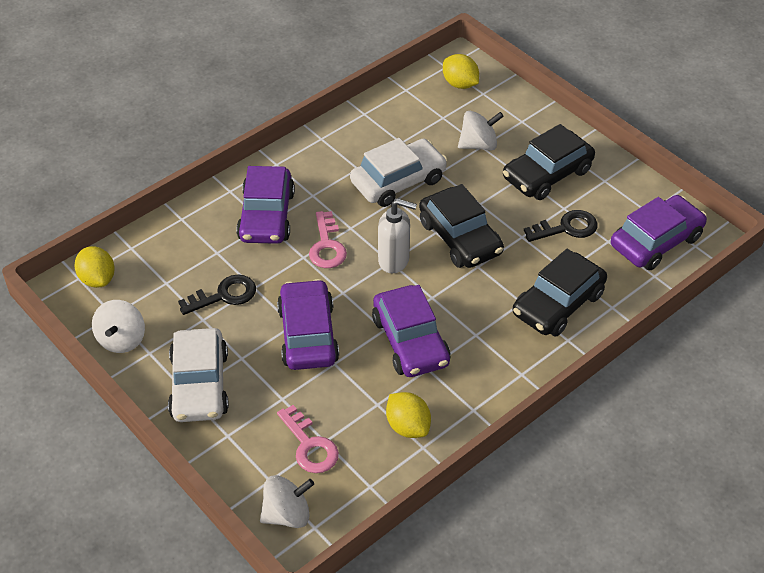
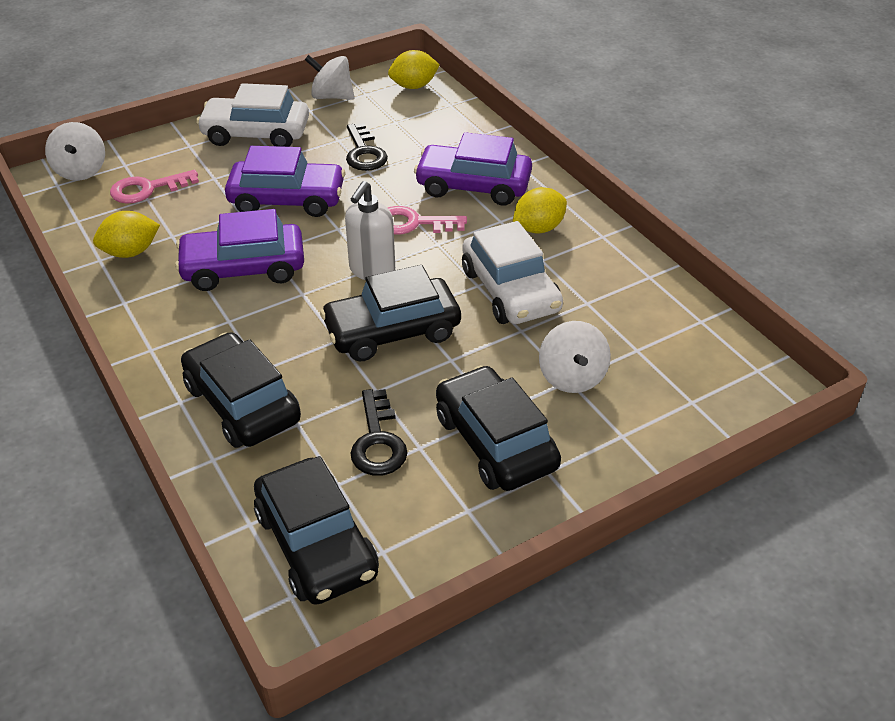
camera: 100 degrees right, 5 degrees down
yellow lemon [443,54,479,89] -> yellow lemon moved to [513,187,567,233]
purple car [611,195,707,270] -> black car [254,456,379,605]

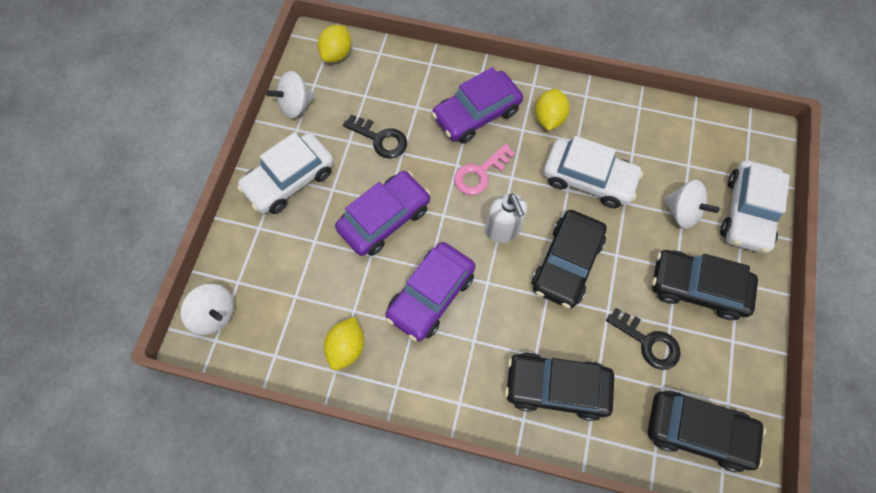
camera: 45 degrees left, 25 degrees up
pink key [110,170,199,204] -> none
none -> white car [720,160,790,253]

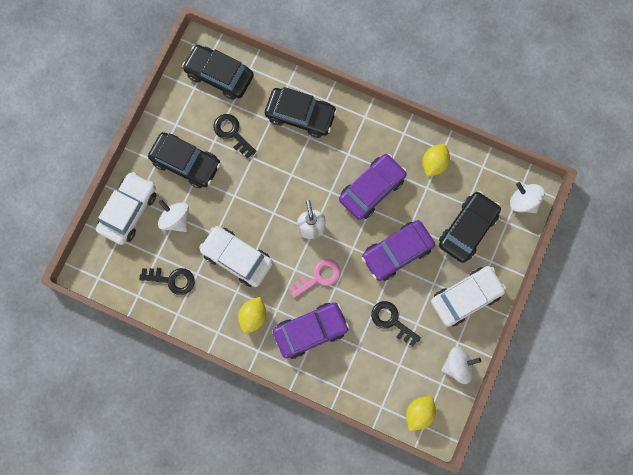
camera: 170 degrees left, 10 degrees up
black car [532,210,607,308] -> black car moved to [439,191,501,263]
none -> black key [139,268,195,295]

